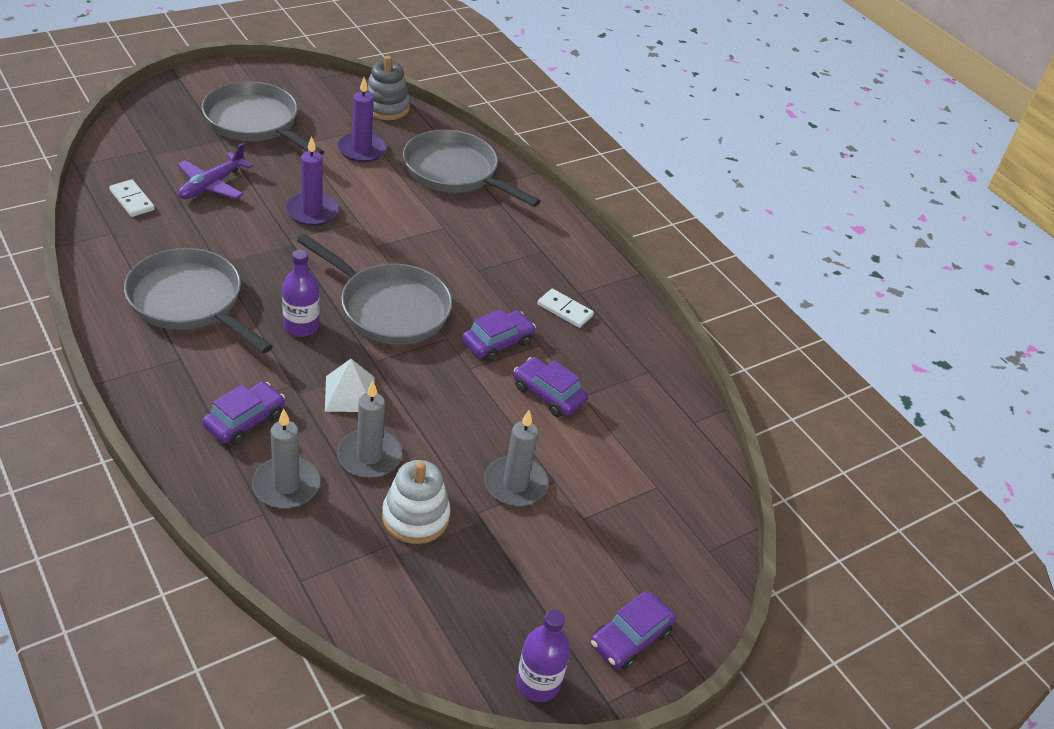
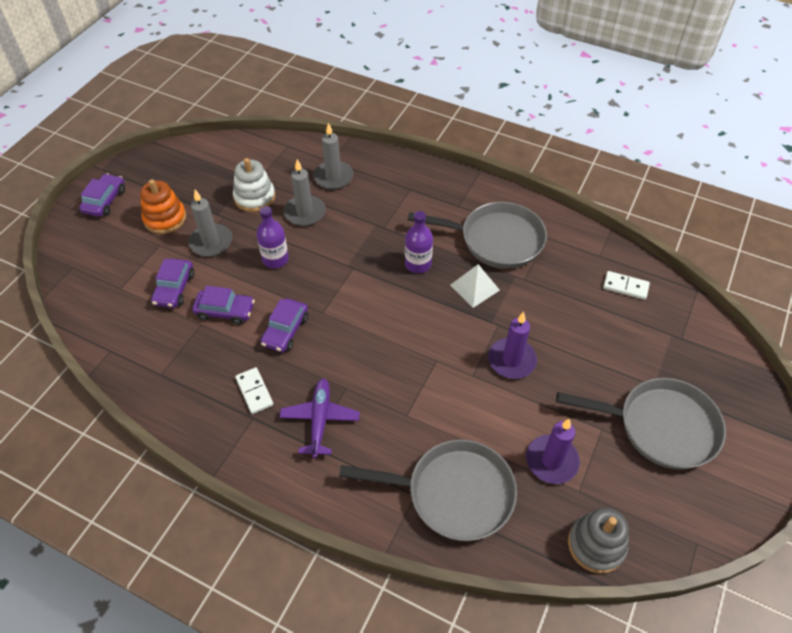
camera: 155 degrees right, 10 degrees up
purple plane [177,143,253,199] -> purple plane moved to [279,378,360,458]
purple car [202,382,285,445] -> purple car moved to [151,258,194,308]
grey pan [297,234,452,345] -> none
white pyramid [325,359,374,412] -> white pyramid moved to [450,264,500,308]
purple bottle [516,609,570,702] -> purple bottle moved to [256,206,289,268]
white domino [538,289,594,328] -> white domino turned 60 degrees clockwise [235,367,274,414]
none -> orange stacking toy [140,179,186,234]

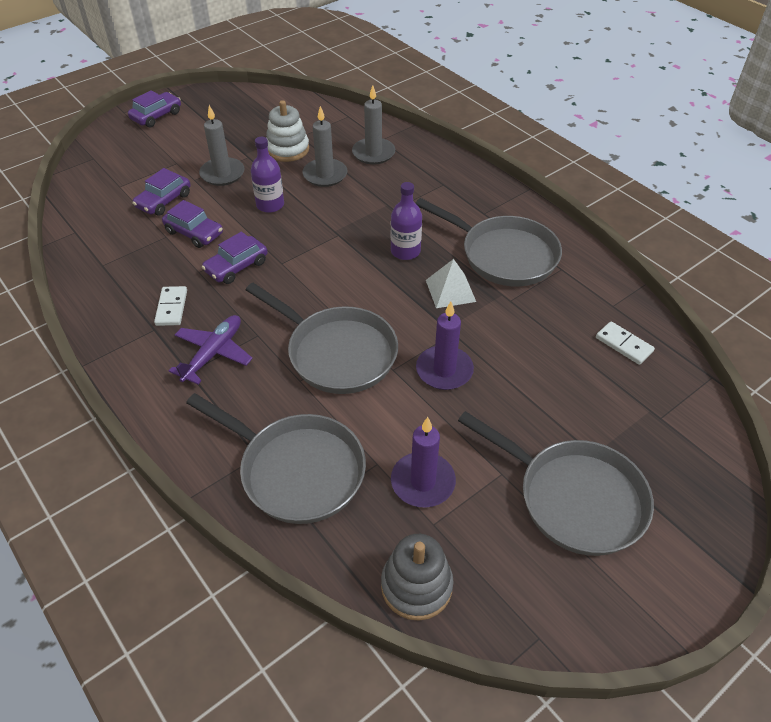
camera: 25 degrees right, 5 degrees down
orange stacking toy [140,179,186,234] -> none
none -> grey pan [246,283,398,394]

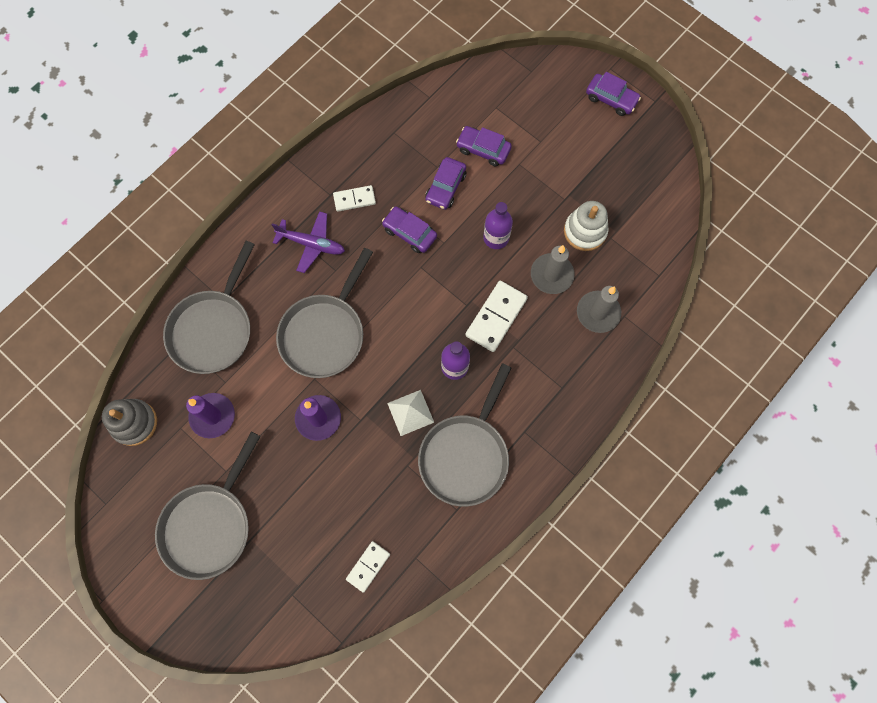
camera: 80 degrees right, 25 degrees up
grey candle [199,105,245,186] -> none
none -> white domino [465,281,528,352]

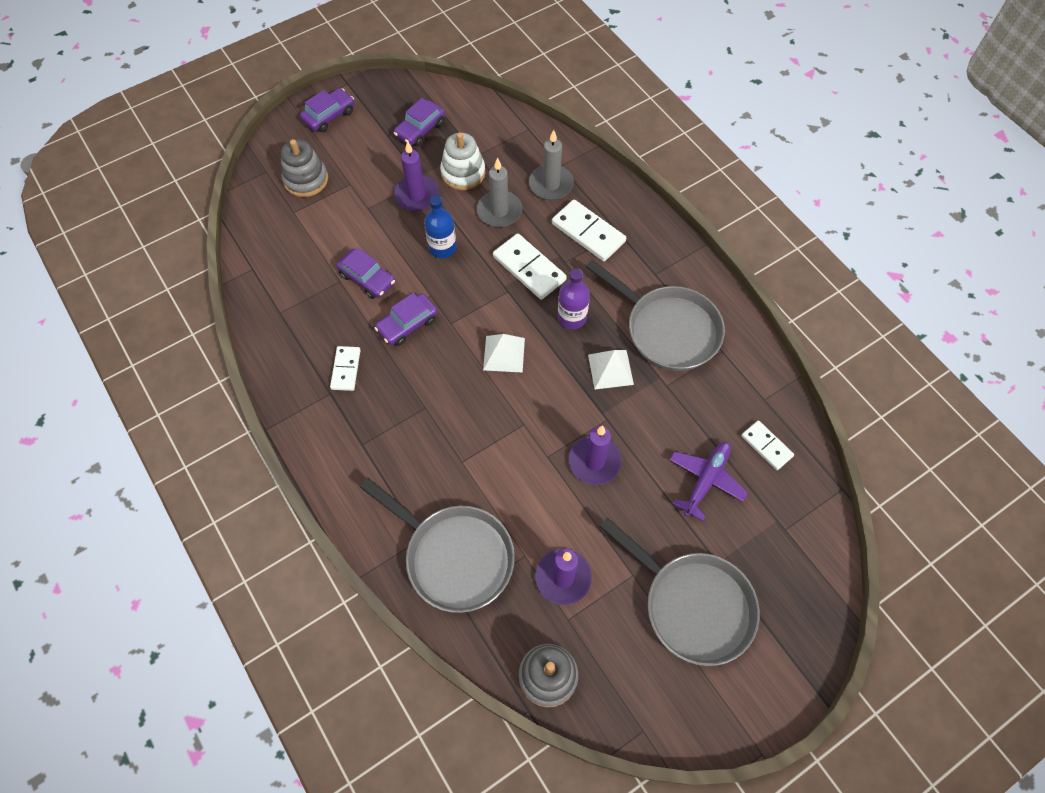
camera: 75 degrees left, 10 degrees down
purple plane [272,211,345,273] -> purple plane moved to [669,442,748,521]
grey pan [276,248,373,378] -> none
purple car [456,126,512,166] -> purple car moved to [394,98,445,146]
purple bottle [483,202,513,249] -> blue bottle [424,195,457,258]
none -> grey stacking toy [281,139,328,197]
none -> purple candle [394,141,439,211]
none -> white pyramid [483,334,525,373]
none -> white domino [552,200,626,261]

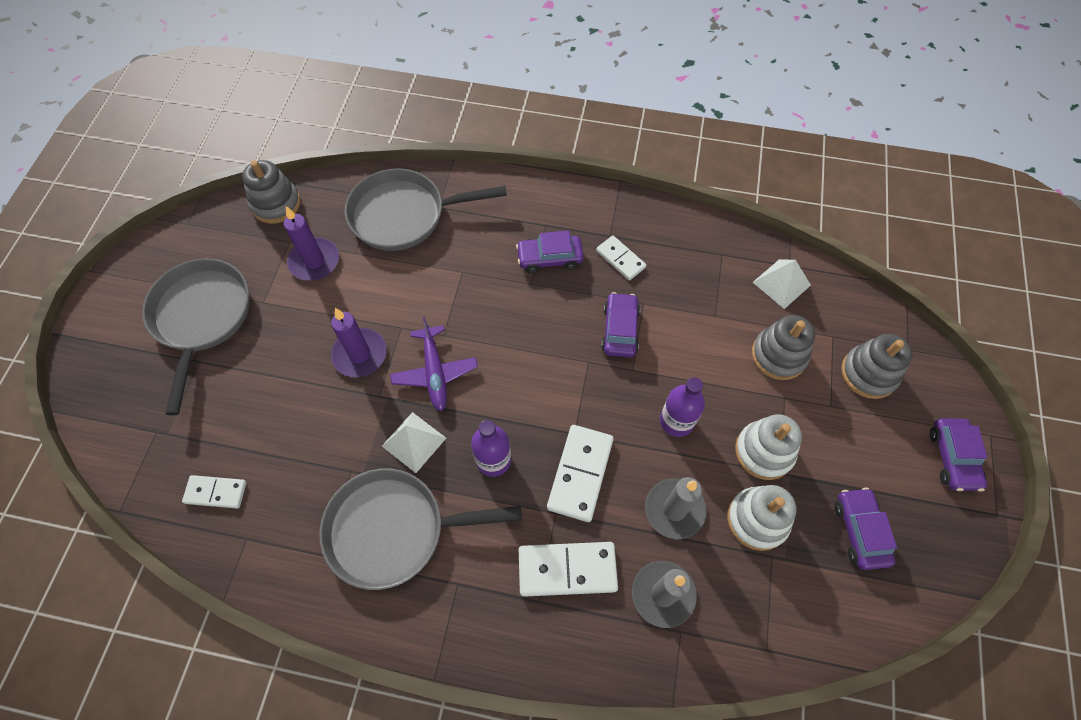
camera: 135 degrees right, 0 degrees up
purple car [336,247,395,299] -> purple car moved to [516,230,584,273]
purple candle [394,141,439,211] -> white stacking toy [735,414,802,480]
blue bottle [424,195,457,258] -> purple bottle [660,377,705,437]
white pyramid [483,334,525,373] -> white pyramid moved to [753,259,811,309]
white domino [493,234,567,300] -> white domino turned 75 degrees counterclockwise [547,425,614,522]
grey pan [599,517,760,666] -> grey pan turned 90 degrees clockwise [142,259,249,415]
purple plane [669,442,748,521] -> purple plane moved to [390,317,478,411]
none -> grey stacking toy [752,315,815,380]

